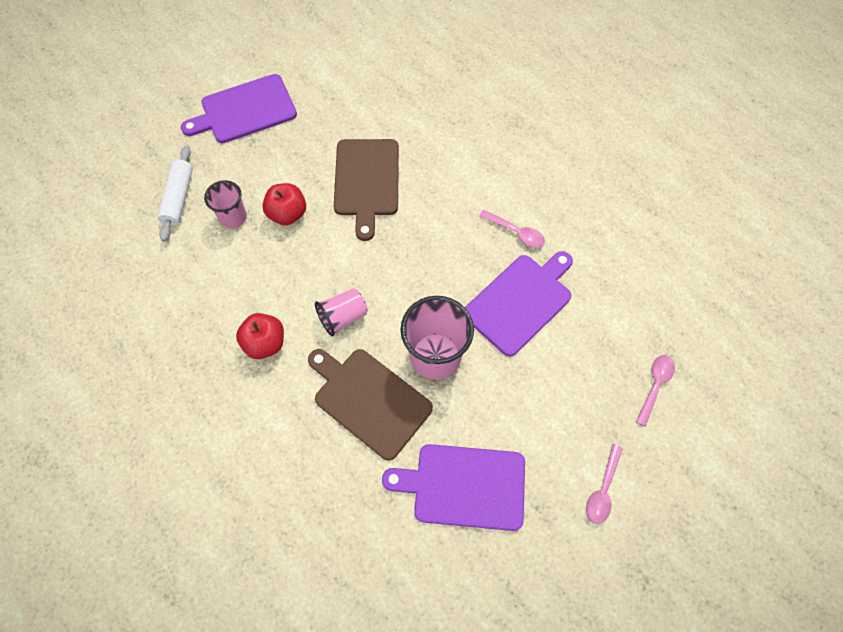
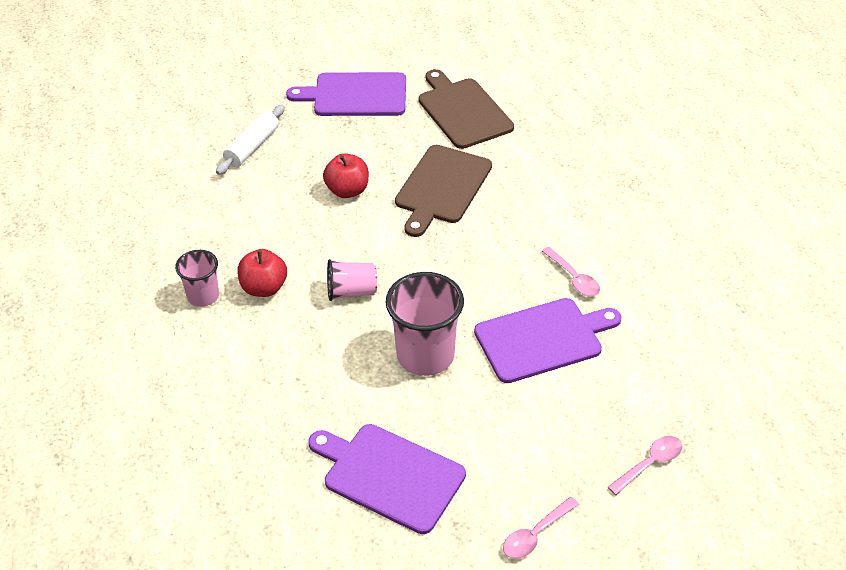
camera: 25 degrees right, 20 degrees down
pink cup [204,180,247,228] -> pink cup moved to [175,250,219,307]
brown cutting board [308,349,433,461] -> brown cutting board moved to [419,69,514,149]

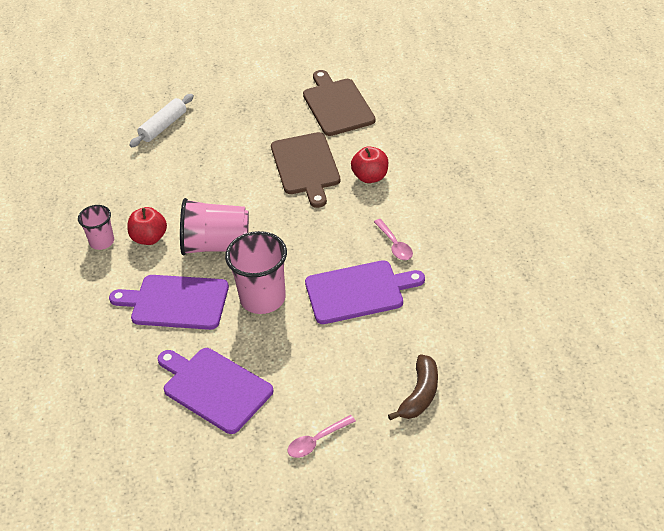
camera: 10 degrees right, 0 degrees up
purple cutting board [286,72,406,116] -> purple cutting board moved to [109,275,229,330]
red apple [323,153,369,198] -> red apple moved to [351,146,388,183]
pink cup [327,259,377,301] -> pink cup [180,198,249,256], size x1.72
brown cutting board [395,145,492,237] -> brown cutting board turned 45 degrees counterclockwise [271,132,340,208]
pink spoon [608,436,682,495] -> brown banana [388,354,438,420]

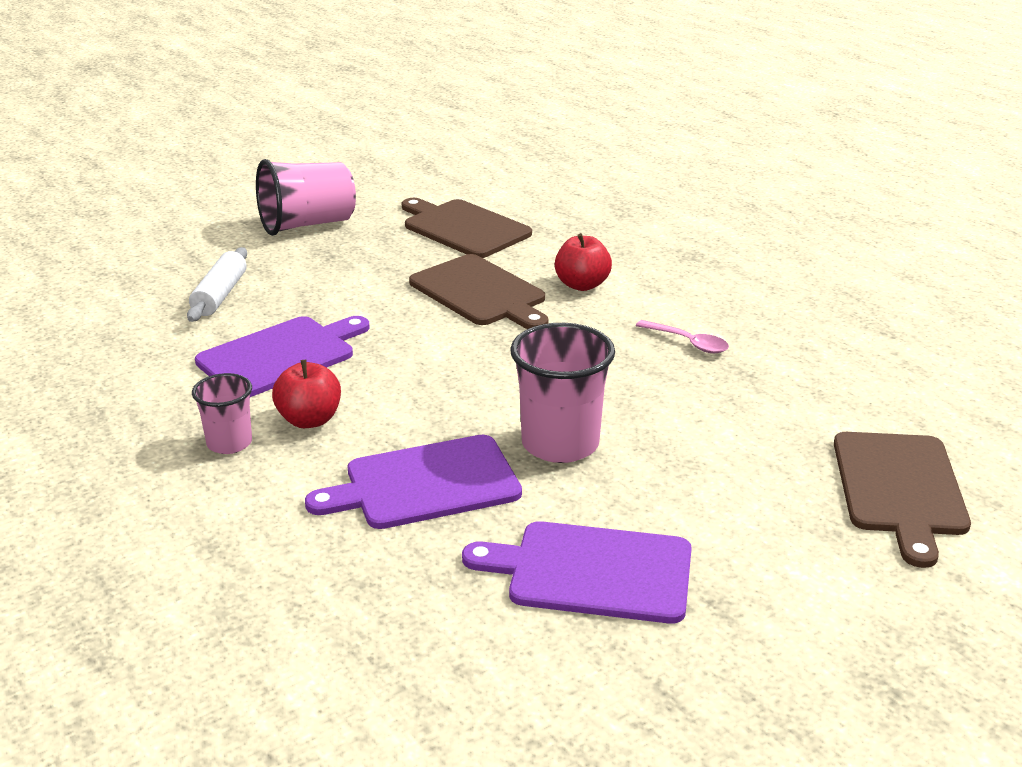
camera: 30 degrees left, 15 degrees down
pink cup [180,198,249,256] -> pink cup moved to [256,159,356,236]
pink spoon [288,415,356,458] -> none
purple cutting board [305,260,425,324] -> purple cutting board moved to [195,316,370,397]
brown banana [388,354,438,420] -> brown cutting board [834,432,971,568]

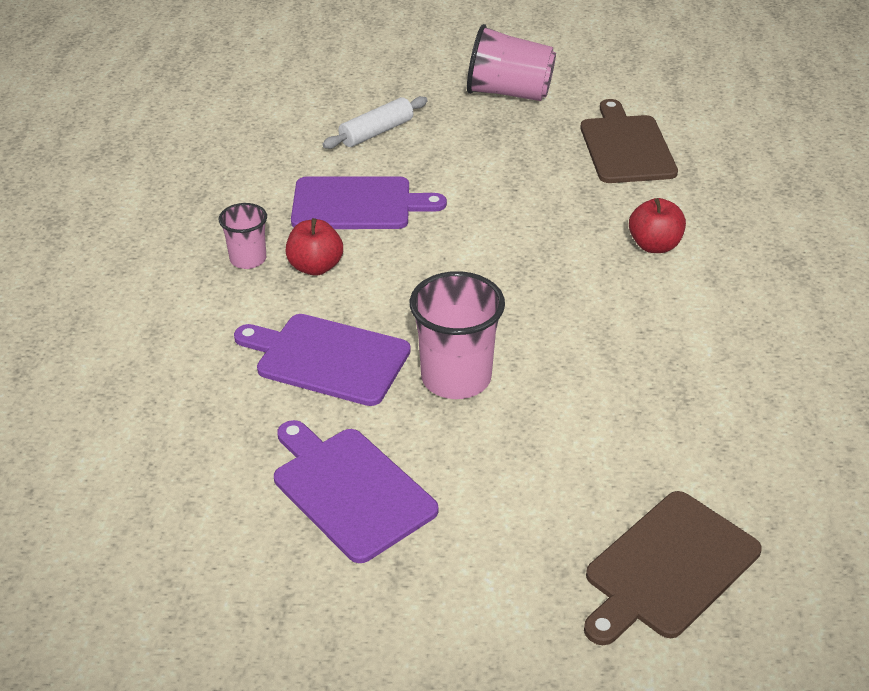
camera: 40 degrees right, 10 degrees up
brown cutting board [409,254,549,329] -> none
pink spoon [636,320,729,353] -> none

